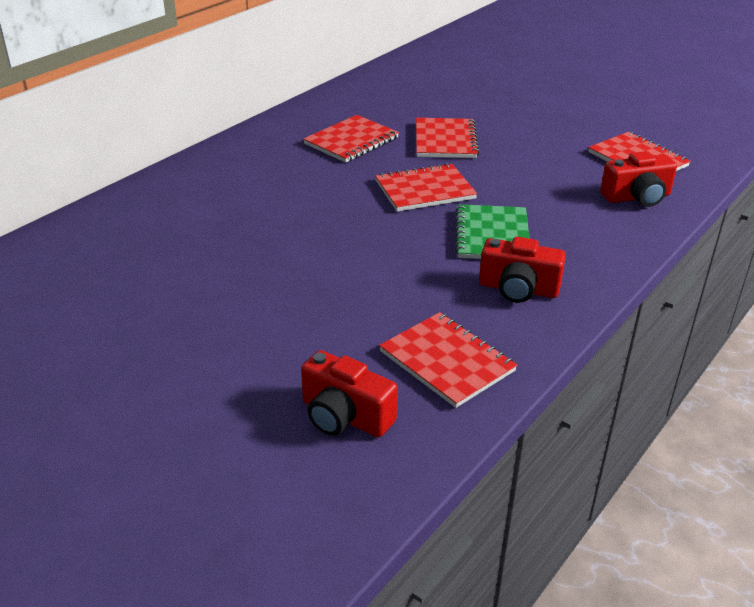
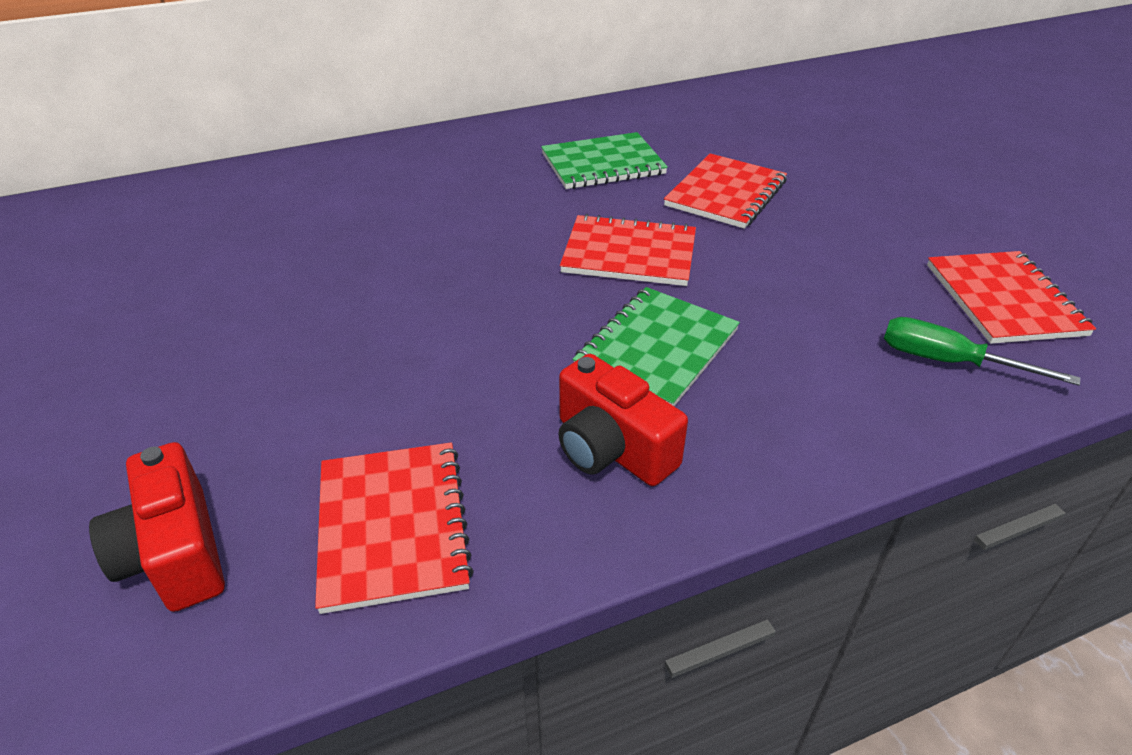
camera: 30 degrees right, 5 degrees up
red notebook [303,115,399,163] -> green notebook [541,132,668,189]
red camera [600,151,677,207] -> green screwdriver [884,317,1080,386]

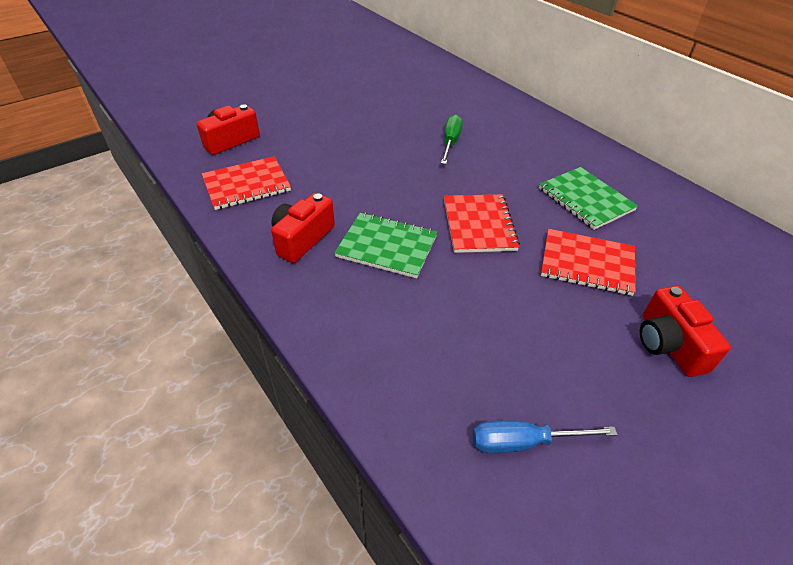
camera: 75 degrees right, 5 degrees up
green screwdriver [884,317,1080,386] -> green screwdriver moved to [441,115,463,164]
red notebook [927,251,1096,344] -> blue screwdriver [473,421,618,453]
none -> red camera [640,286,731,377]

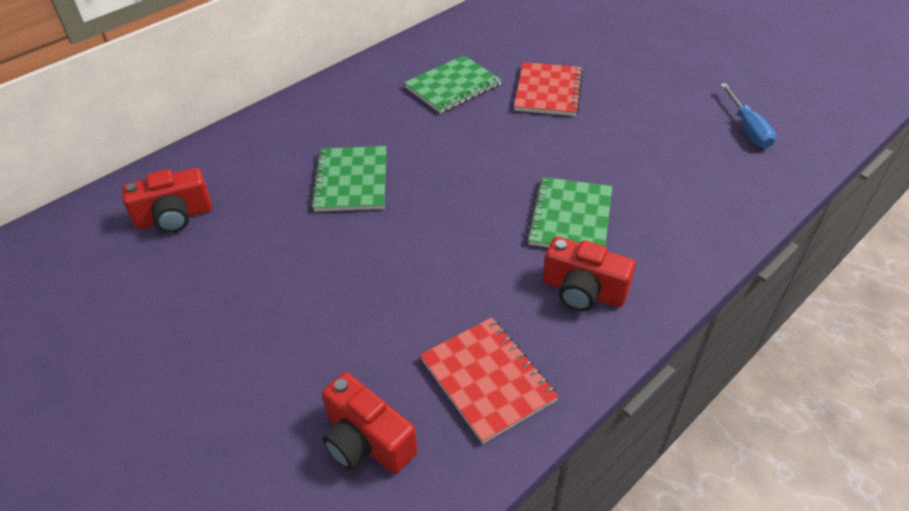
camera: 95 degrees left, 0 degrees up
green screwdriver [441,115,463,164] -> green notebook [311,146,387,212]
red notebook [444,194,520,253] -> none
red camera [640,286,731,377] -> red camera moved to [122,168,212,233]

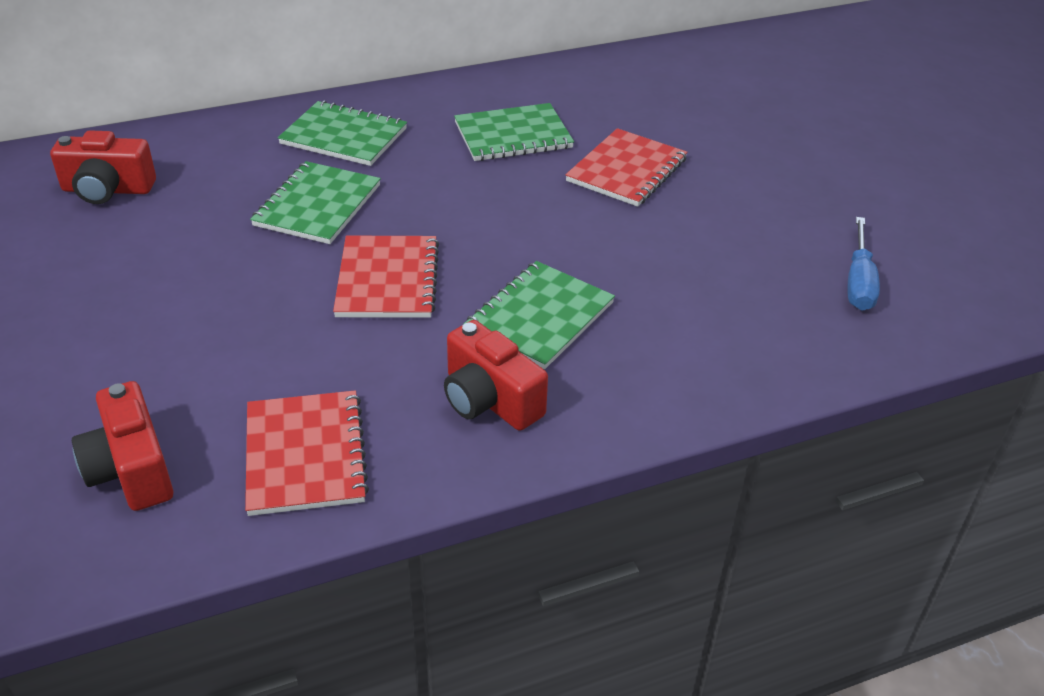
camera: 20 degrees right, 5 degrees down
none -> green notebook [278,101,407,166]
none -> red notebook [333,236,439,318]

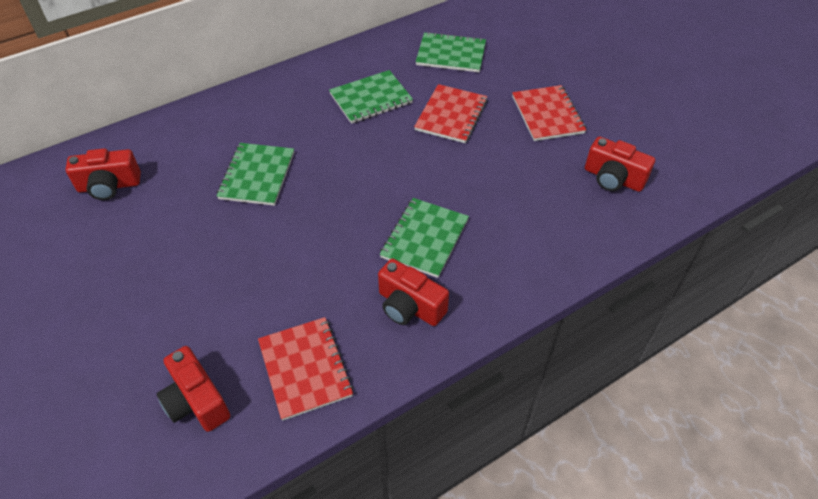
camera: 10 degrees left, 10 degrees up
green notebook [278,101,407,166] -> green notebook moved to [416,32,486,72]
red notebook [333,236,439,318] -> red notebook moved to [512,85,587,141]
blue screwdriver [847,217,880,310] -> red camera [585,136,655,192]

